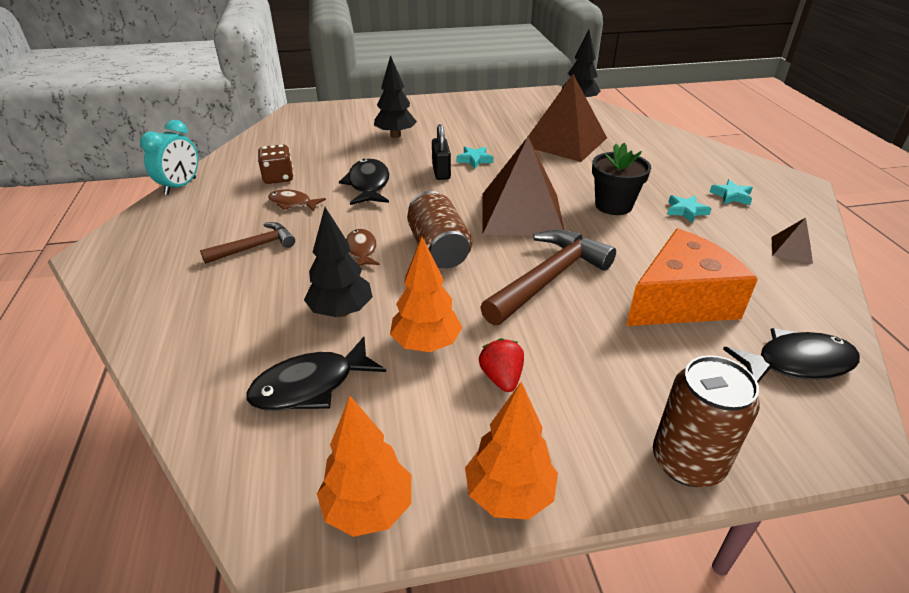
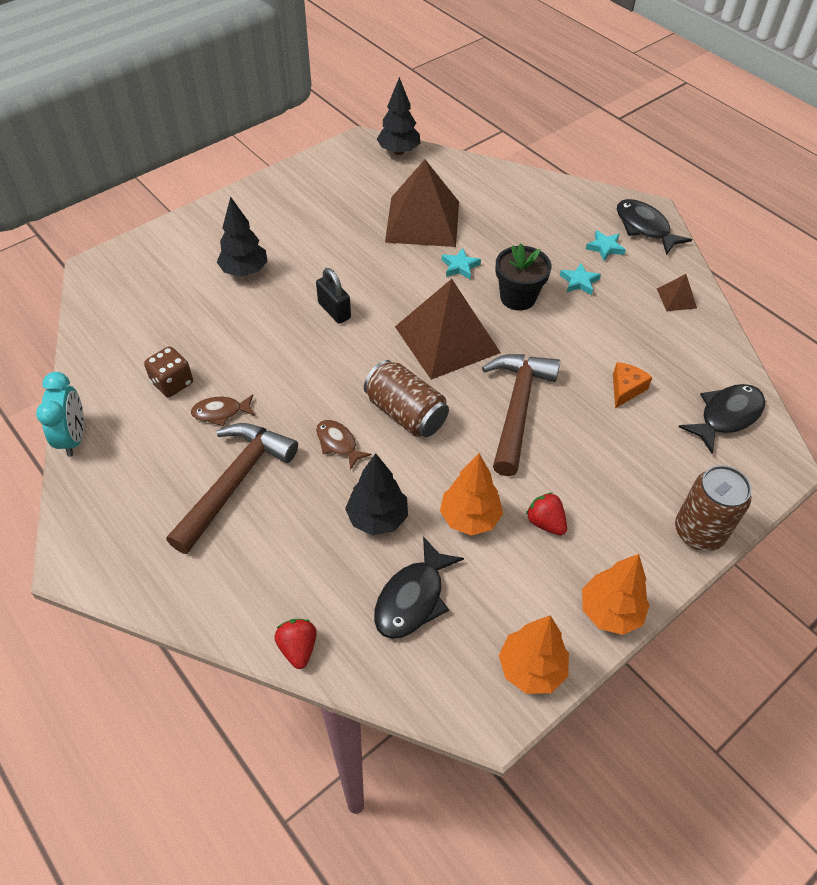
camera: 30 degrees left, 15 degrees up
brown hammer [200,222,295,264] -> brown hammer [166,423,298,554], size x1.71
black fish [339,159,389,205] -> black fish moved to [617,199,692,255]
turquoise star [456,147,494,169] -> turquoise star moved to [442,248,481,280]
orange cheese [626,228,758,326] -> orange cheese [613,362,653,408], size x0.45
none -> red strawberry [274,619,317,669]

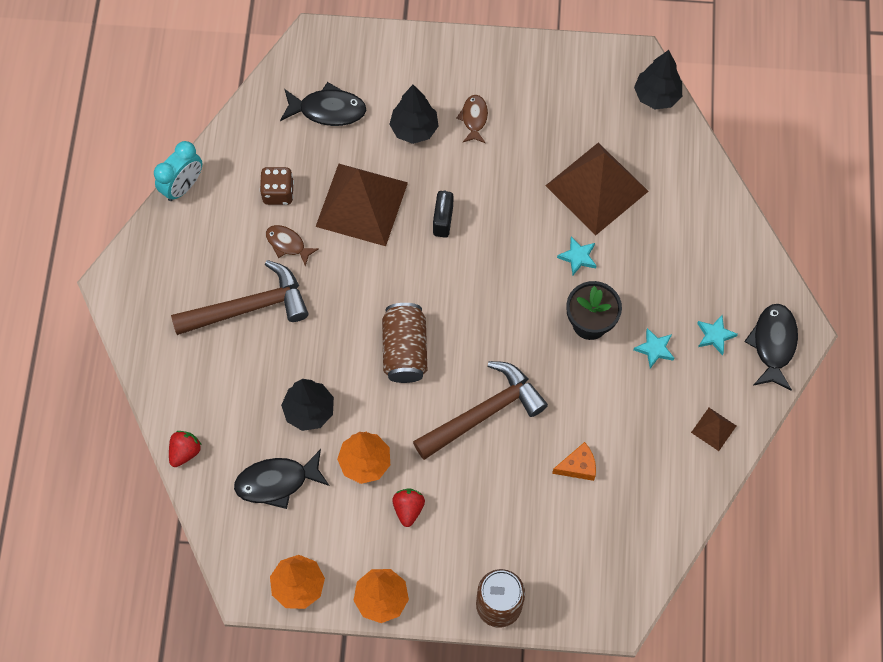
camera: 45 degrees right, 15 degrees up
brown fish [316,420,372,470] -> brown fish moved to [457,95,488,143]
brown pyramid [395,279,501,380] -> brown pyramid moved to [315,164,408,246]
black fish [679,384,765,454] -> black fish moved to [280,82,366,126]

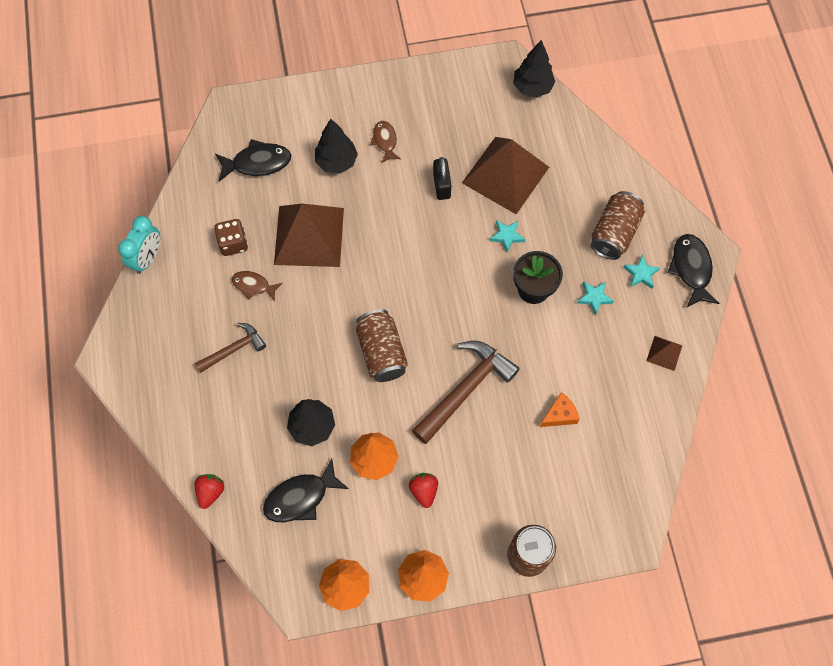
camera: 15 degrees left, 0 degrees up
brown hammer [171,260,309,335] -> brown hammer [195,323,266,373], size x0.58
black padlock [433,190,453,238] -> black padlock moved to [433,157,452,200]
none -> brown can [591,191,645,260]

